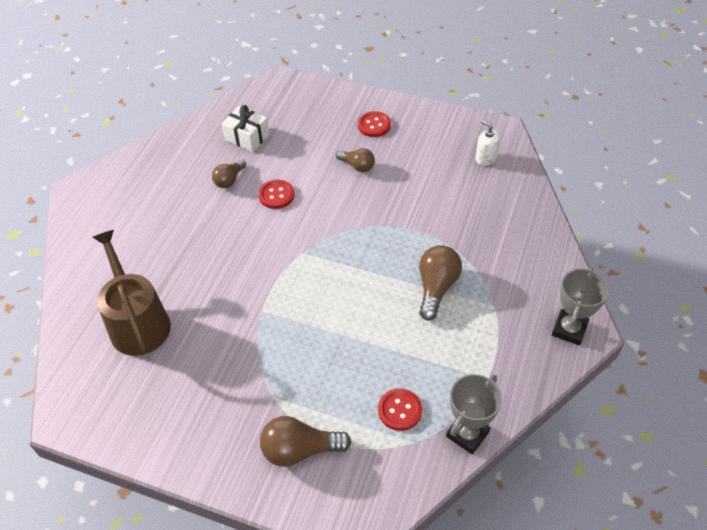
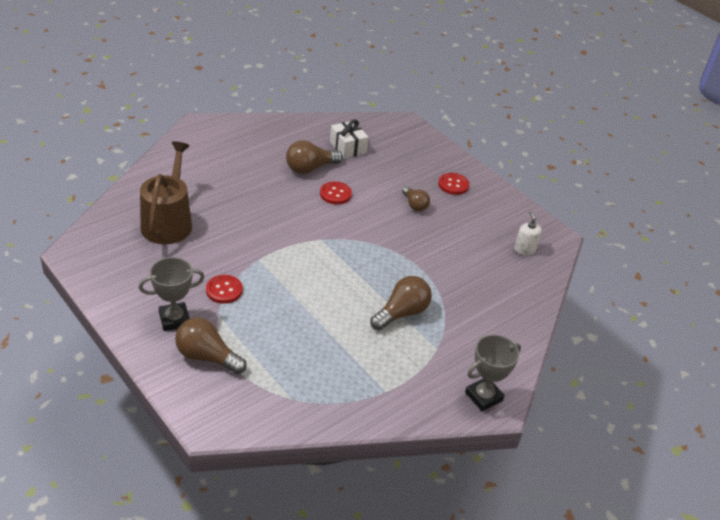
camera: 25 degrees right, 10 degrees down
brown light bulb [212,159,246,188] -> brown light bulb [286,140,343,174], size x1.58
red button [378,388,422,431] -> red button moved to [206,275,243,304]
grey trophy [446,374,502,454] -> grey trophy moved to [139,257,205,331]

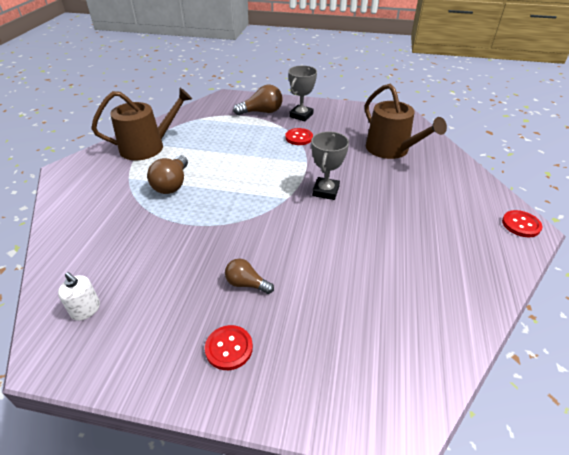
camera: 145 degrees right, 0 degrees up
brown light bulb [286,140,343,174] -> none
red button [320,182,352,204] -> red button moved to [502,210,542,237]
white gift [330,119,368,159] -> none
grey trophy [465,335,521,411] -> grey trophy moved to [311,131,349,200]
none -> brown watering can [91,88,192,160]

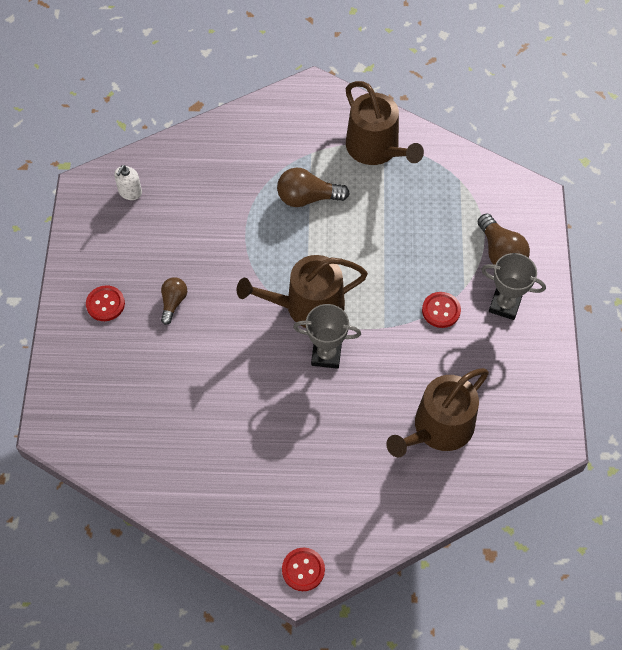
camera: 80 degrees right, 20 degrees up
none -> brown watering can [237,255,368,328]

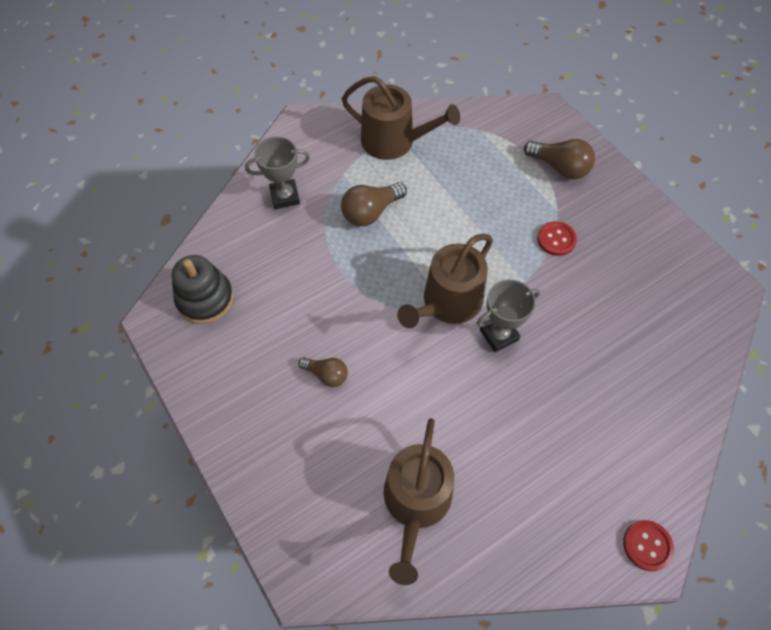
camera: 35 degrees left, 0 degrees up
red button [86,285,125,321] -> none
white soap dispenser [114,165,142,200] -> black stacking toy [172,255,234,324]
brown light bulb [161,277,187,325] -> brown light bulb turned 135 degrees clockwise [298,357,348,387]
brown watering can [386,368,489,458] -> brown watering can moved to [384,418,454,585]
grey trophy [481,253,546,320] -> grey trophy moved to [245,136,310,209]

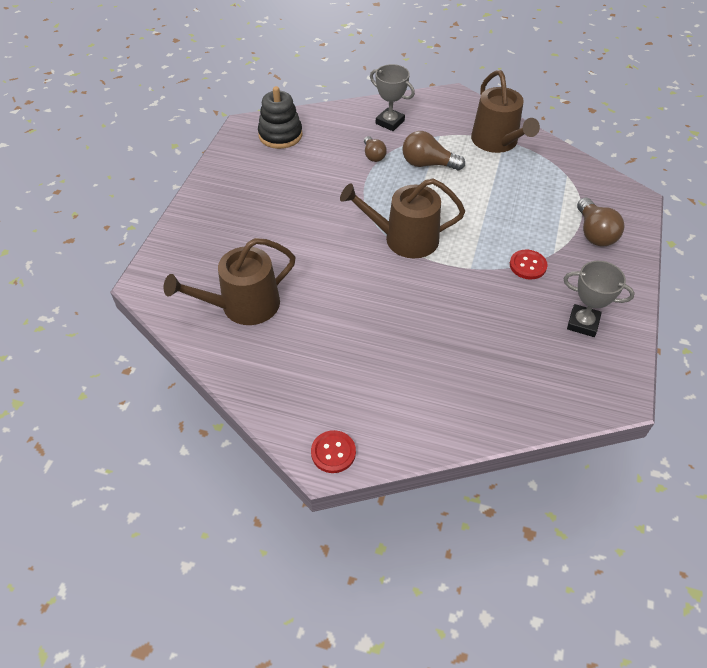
camera: 50 degrees right, 10 degrees down
brown light bulb [298,357,348,387] -> brown light bulb moved to [364,136,387,162]
grey trophy [477,279,540,352] -> grey trophy moved to [563,261,635,337]

